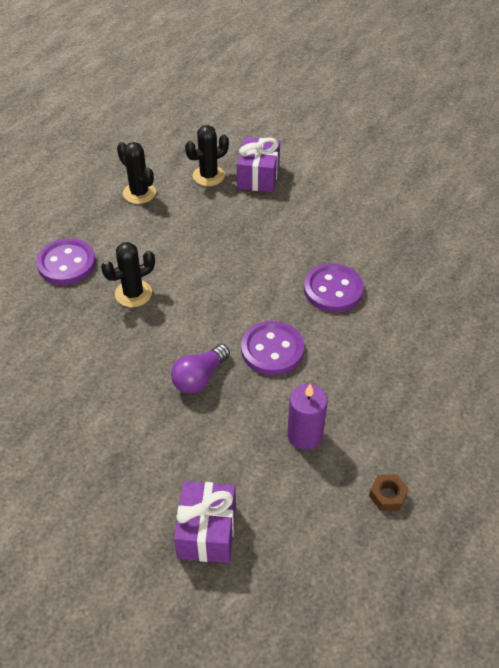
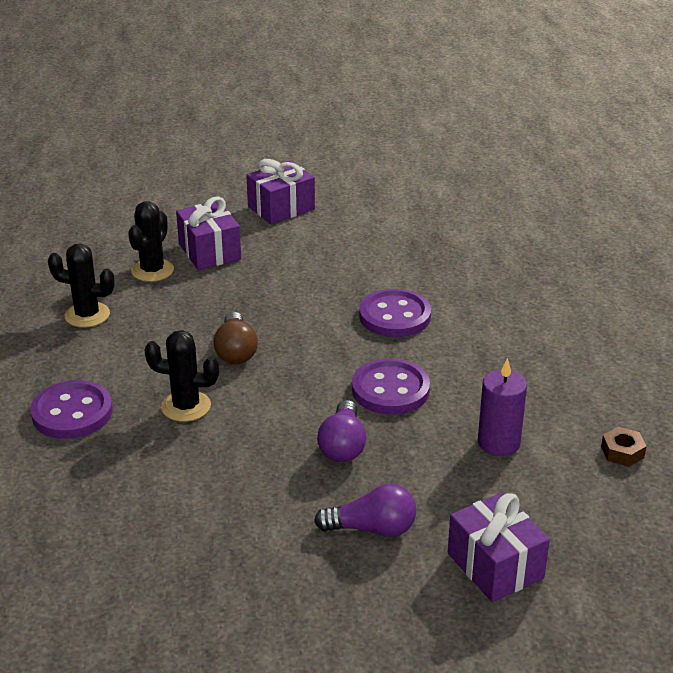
camera: 35 degrees left, 15 degrees down
black cactus [101,242,155,307] -> black cactus turned 75 degrees clockwise [144,330,219,422]
none -> brown light bulb [214,312,258,364]
none -> purple gift [246,159,315,224]
none -> purple light bulb [314,484,416,537]

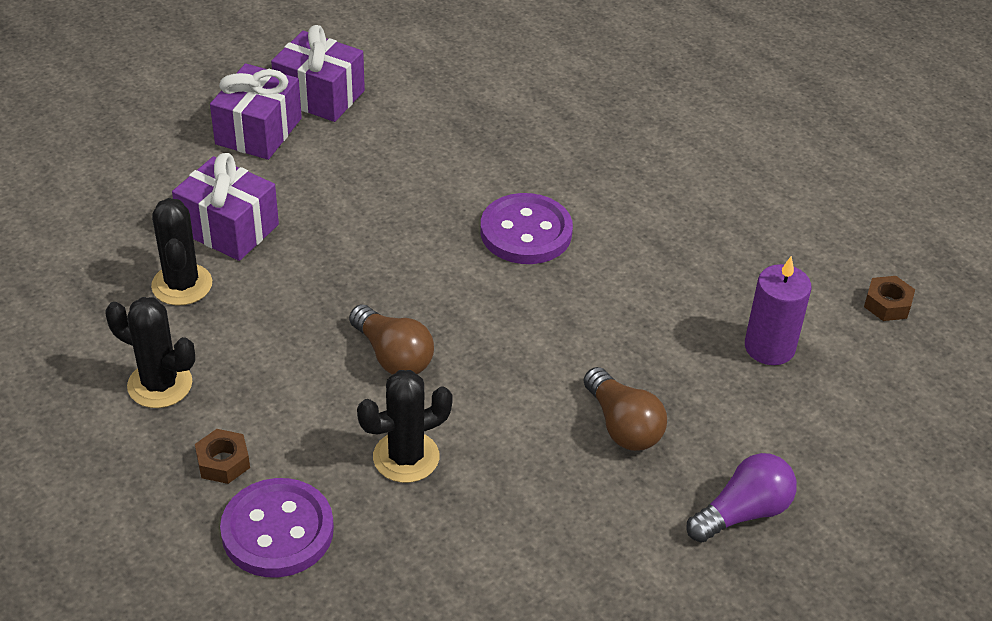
camera: 35 degrees left, 10 degrees up
black cactus [48,243,115,328] -> black cactus turned 45 degrees clockwise [105,297,195,408]
purple light bulb [317,400,366,462] -> brown light bulb [584,367,667,451]
purple button [352,359,430,415] -> none
purple gift [448,492,550,602] -> purple gift moved to [271,25,365,122]
none -> brown nut [195,429,250,484]

